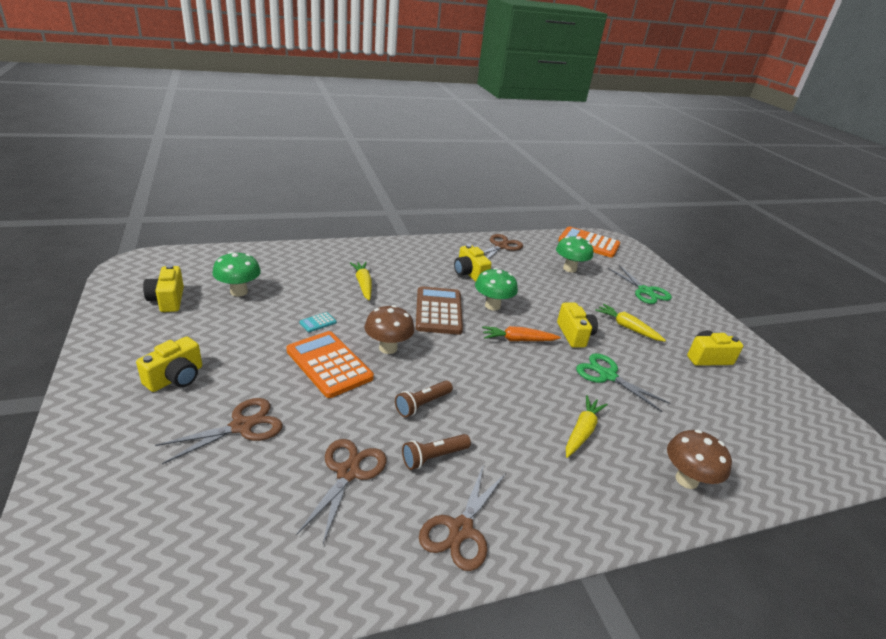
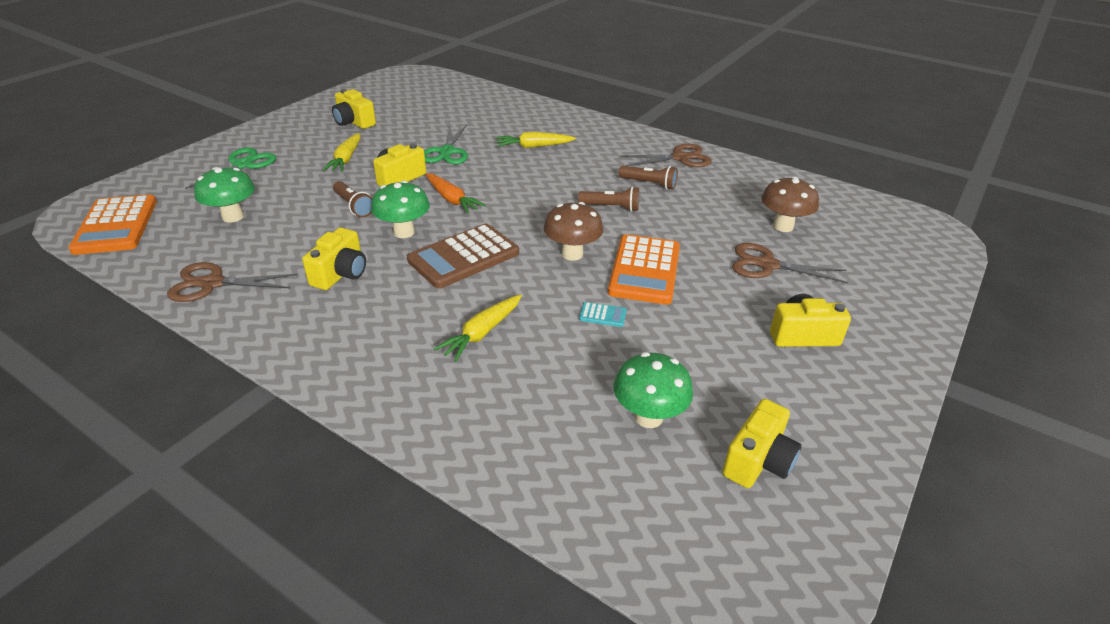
camera: 125 degrees left, 5 degrees up
brown scissors [296,439,387,543] -> none
brown mushroom [667,429,732,489] -> brown mushroom moved to [761,177,819,232]
none -> brown flashlight [333,181,372,217]

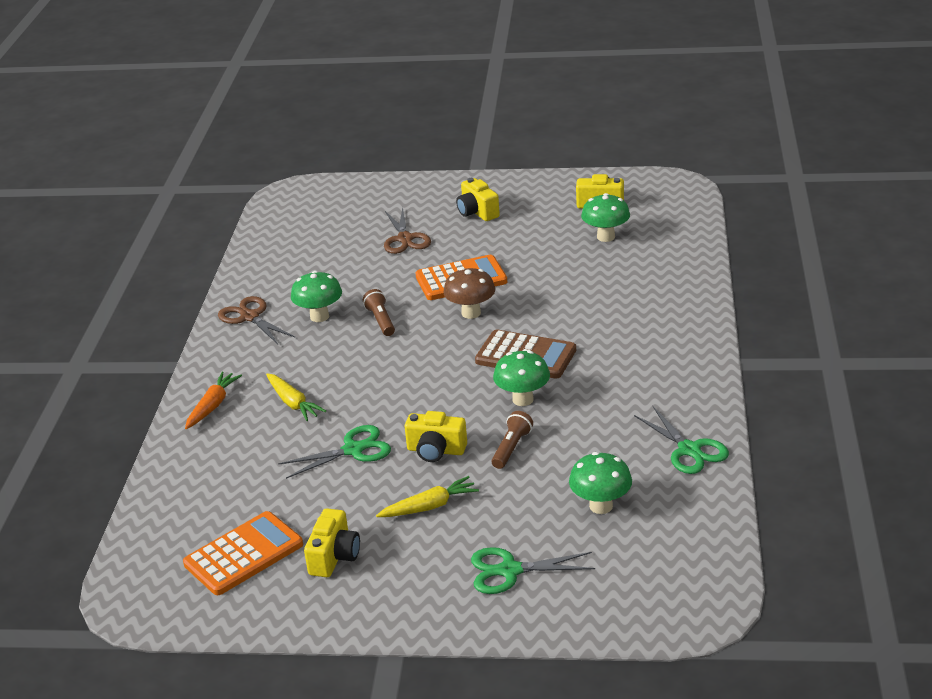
camera: 115 degrees left, 5 degrees down
orange calculator [68,194,157,255] -> orange calculator moved to [183,511,303,595]
brown scissors [167,262,297,302] -> green scissors [634,406,729,474]
yellow camera [302,227,366,290] -> none
orange carrot [425,173,486,214] -> orange carrot moved to [185,371,242,429]
yellow carrot [434,294,522,362] -> none
turquoise calculator [579,302,627,327] -> none
brown flashlight [619,166,678,190] -> green mushroom [291,271,342,322]
brown mushroom [761,177,819,232] -> none

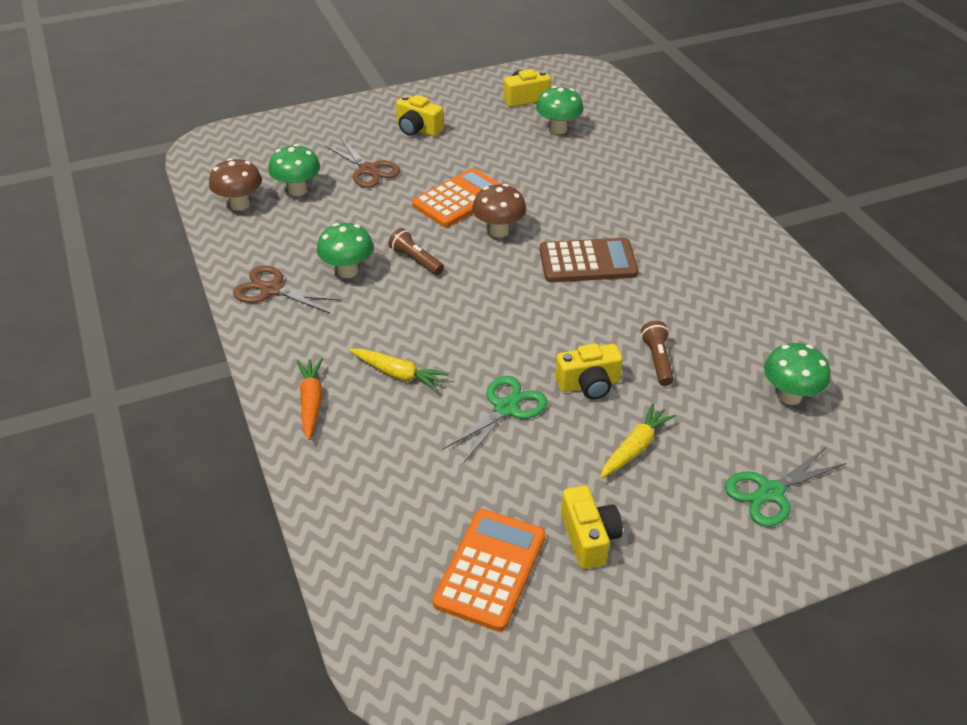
camera: 30 degrees left, 10 degrees up
green mushroom [493,351,550,406] -> green mushroom moved to [268,144,320,196]
green scissors [634,406,729,474] -> none
none -> brown mushroom [209,158,262,211]

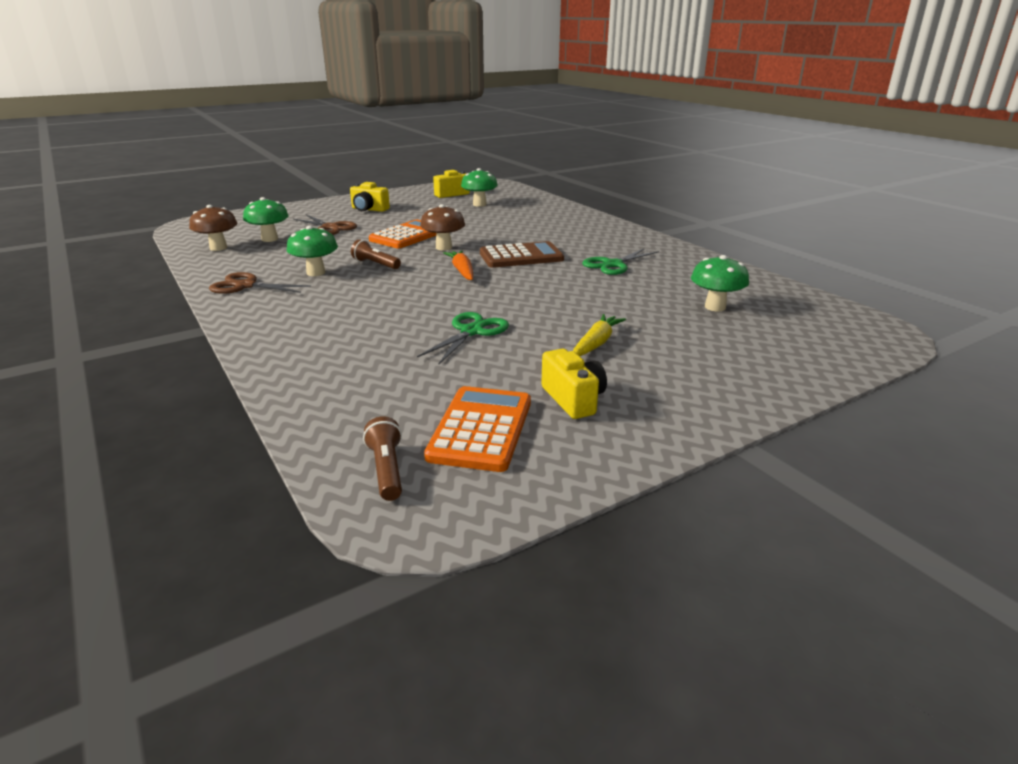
camera: 10 degrees left, 15 degrees down
orange carrot [297,358,323,440] -> orange carrot moved to [444,250,473,280]
yellow carrot [349,348,449,391] -> none
yellow camera [555,343,623,399] -> none
brown flashlight [641,321,674,386] -> brown flashlight moved to [363,416,402,501]
green scissors [725,447,846,527] -> green scissors moved to [582,248,659,275]

